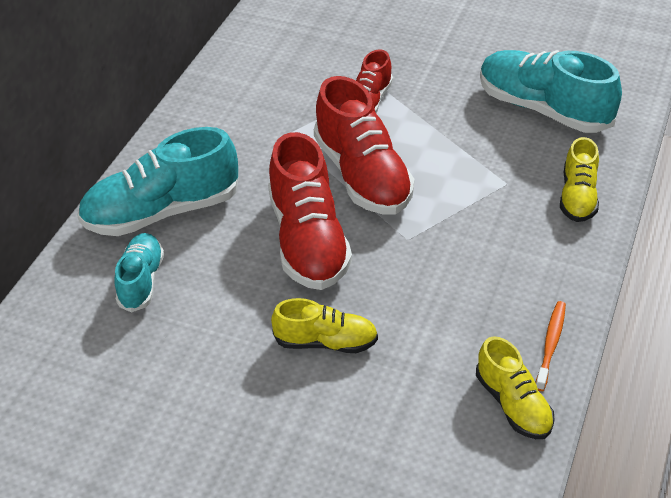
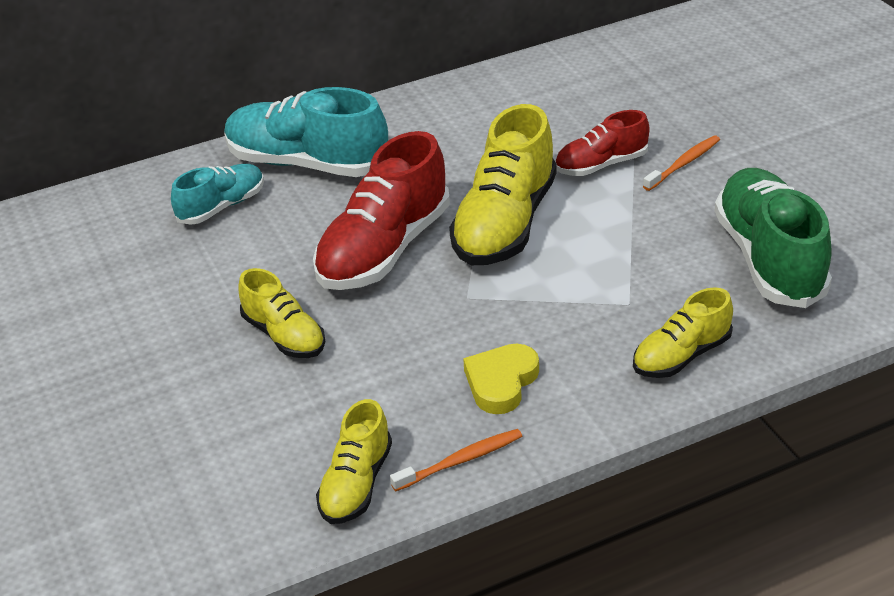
camera: 45 degrees right, 5 degrees down
red shoe [314,76,414,214] -> yellow shoe [449,104,557,265]
turquoise shoe [480,50,622,133] -> green shoe [715,168,832,308]
none -> yellow heart [463,344,539,414]
none -> orange toothbrush [643,135,720,191]

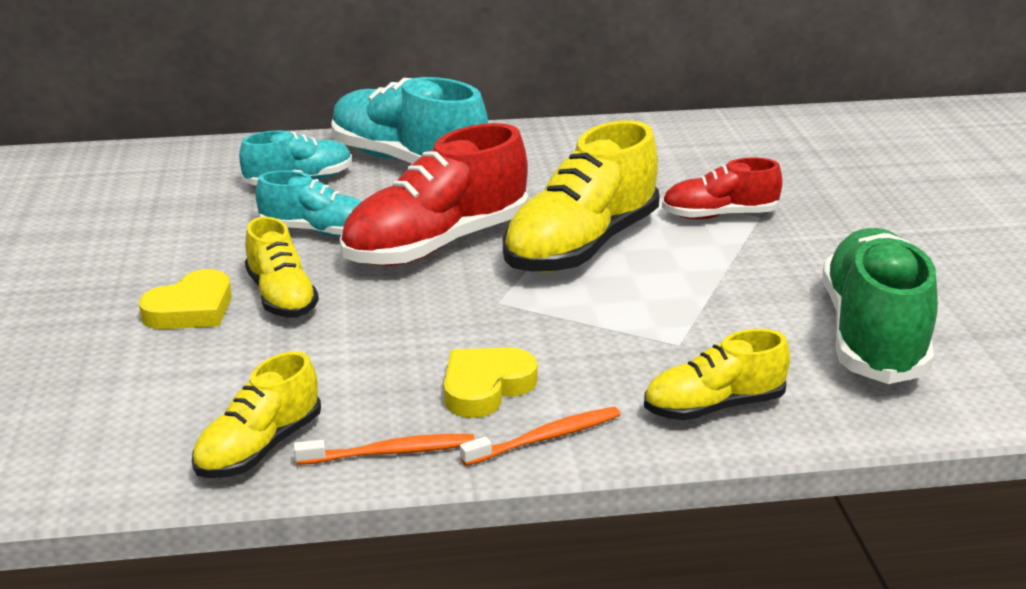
camera: 15 degrees right, 10 degrees down
orange toothbrush [643,135,720,191] -> orange toothbrush moved to [460,407,621,466]
none -> yellow heart [139,269,232,329]
none -> turquoise shoe [255,170,362,237]

